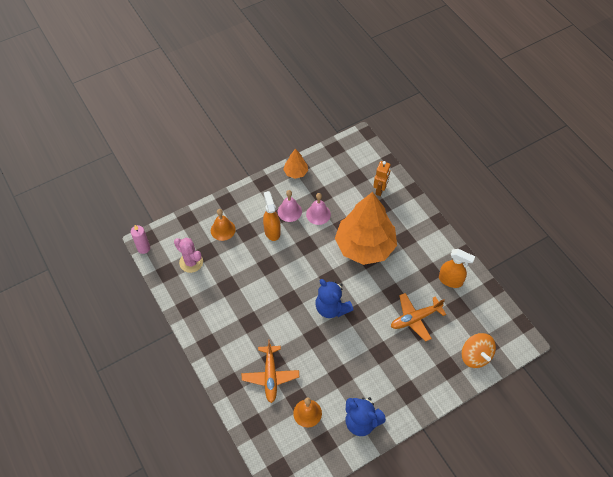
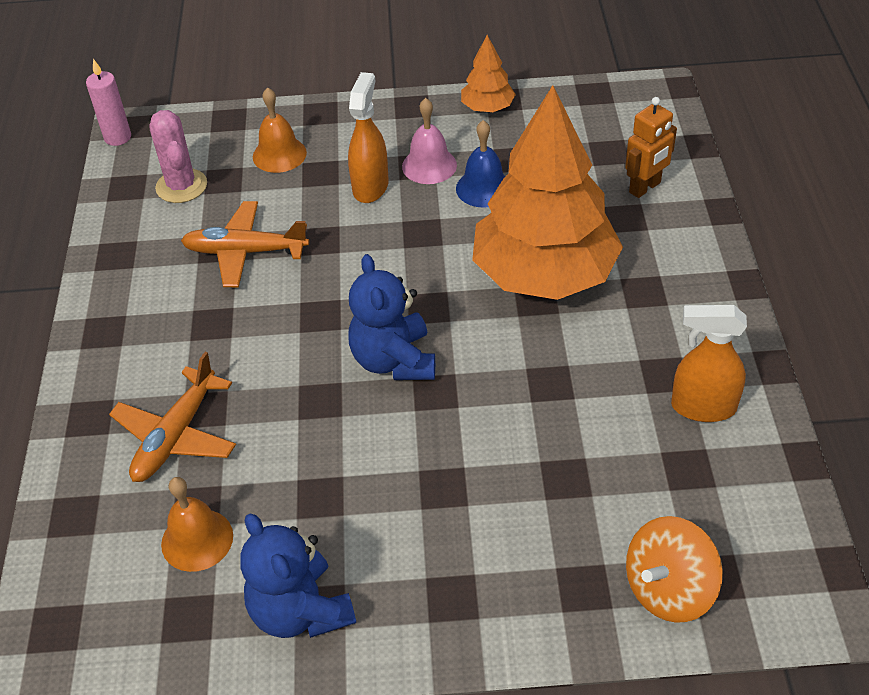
camera: 30 degrees right, 10 degrees down
pink bell [306,193,331,225] -> blue bell [456,120,506,208]
orange plane [391,293,446,342] -> orange plane moved to [181,201,309,287]
orange spray bottle [439,249,475,288] -> orange spray bottle turned 135 degrees clockwise [671,305,747,422]
orange spinning top [462,333,496,368] -> orange spinning top turned 45 degrees clockwise [626,516,723,623]

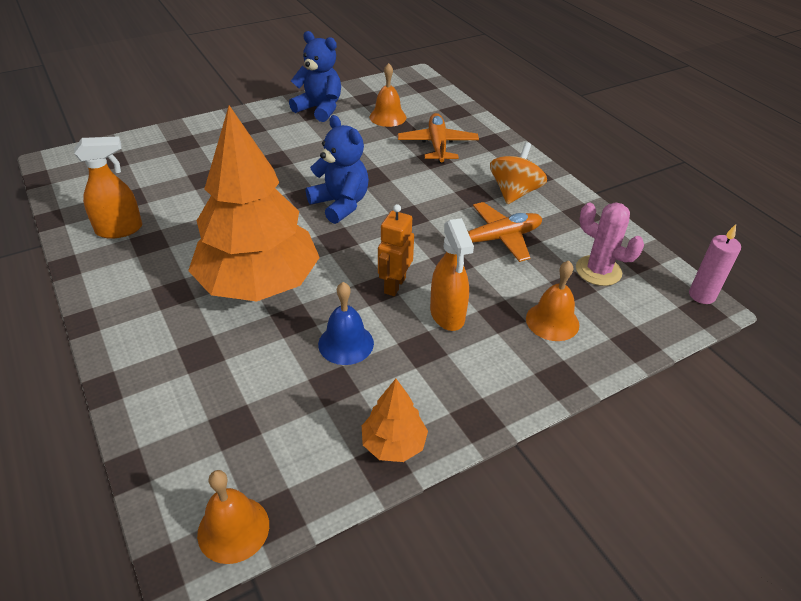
camera: 150 degrees right, 5 degrees down
pink bell [402,98,457,184] -> none
orange robot [625,97,677,198] -> orange robot moved to [378,204,414,296]
orange spinning top [626,516,723,623] -> orange spinning top moved to [490,142,547,204]
none -> orange bell [197,470,269,564]

